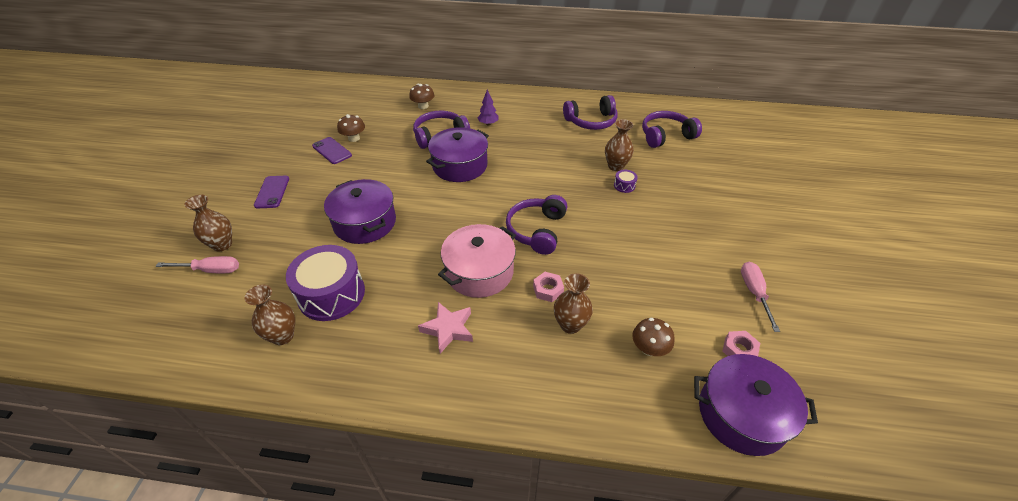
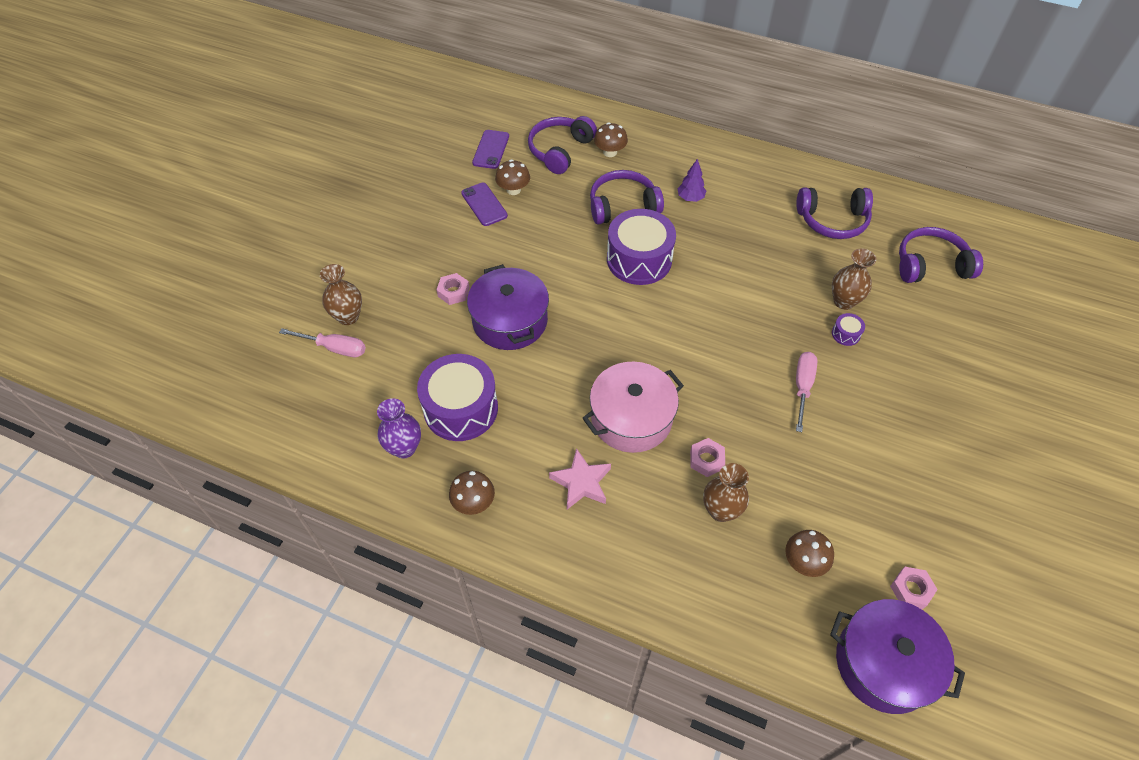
camera: 15 degrees right, 10 degrees up
brown vase [245,285,295,345] -> purple vase [377,398,421,459]
purple phone [254,176,289,209] -> purple phone moved to [472,130,509,169]
purple pot [426,127,489,182] -> purple drum [607,209,676,285]
purple headphones [506,195,567,255] -> purple headphones moved to [528,116,597,174]
pink screwdriver [741,261,780,332] -> pink screwdriver moved to [796,352,818,432]
none -> pink nut [436,273,469,305]
none -> brown mushroom [449,471,495,515]

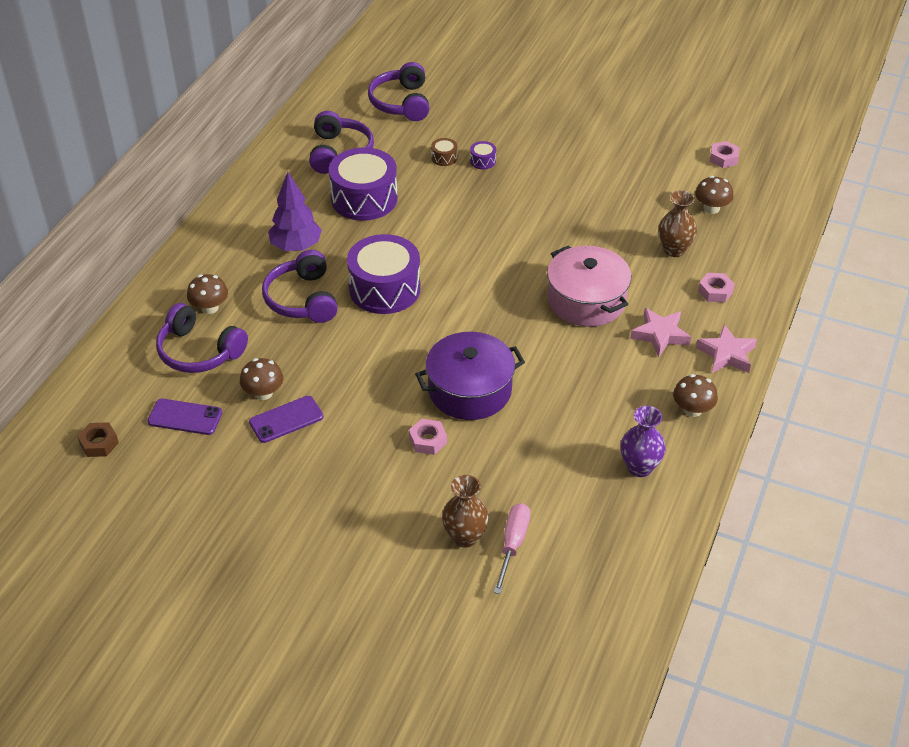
camera: 90 degrees left, 10 degrees down
purple drum [417,354,498,441] -> purple drum moved to [329,147,398,221]
purple tree [678,159,706,202] -> purple tree [268,172,322,251], size x1.66
pink nut [690,438,725,477] -> pink nut moved to [698,273,735,302]
pink screwdriver [796,352,818,432] -> none
purple pot [830,599,965,714] -> none
brown vase [832,248,876,310] -> brown drum [431,138,457,166]
none -> brown nut [77,422,119,457]
none -> pink star [696,324,757,373]

